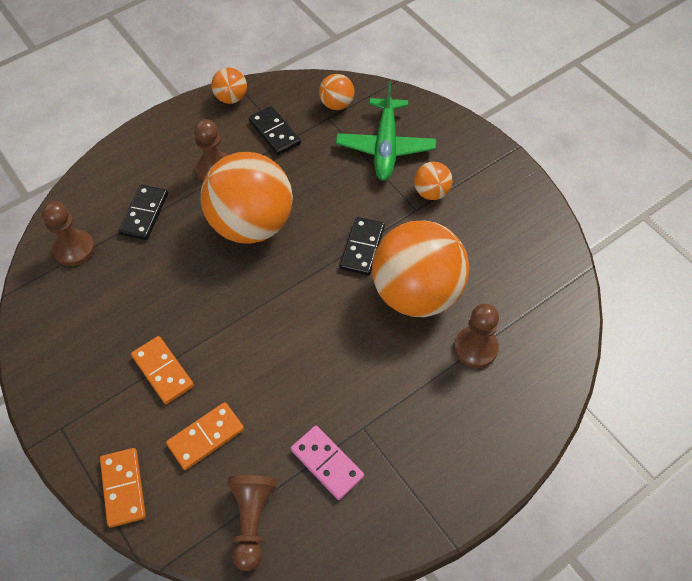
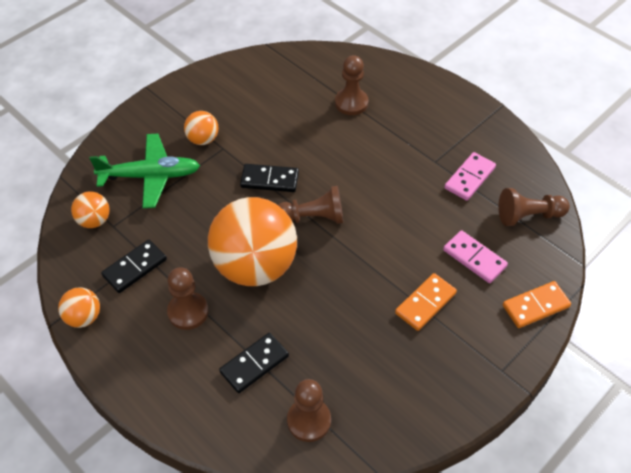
camera: 100 degrees left, 5 degrees down
black domino [118,185,168,240] -> black domino turned 45 degrees counterclockwise [219,333,289,393]
orange domino [166,402,244,470] -> pink domino [443,230,508,283]
orange ball [372,220,469,317] -> none
none -> brown pawn [278,186,343,224]

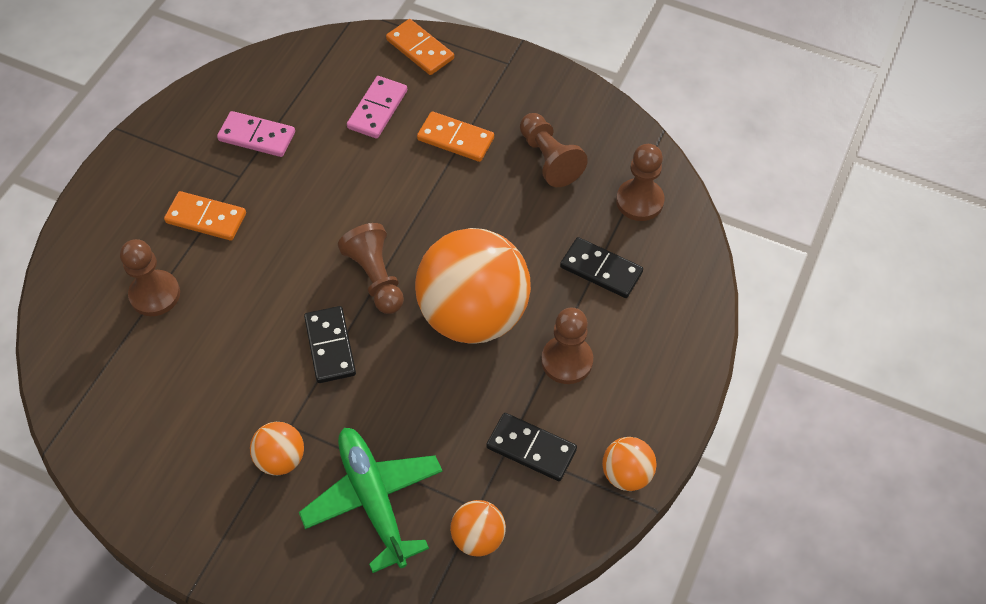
camera: 110 degrees left, 5 degrees up
brown pawn [498,188,570,226] -> brown pawn moved to [520,113,588,187]
none -> orange domino [164,191,246,241]

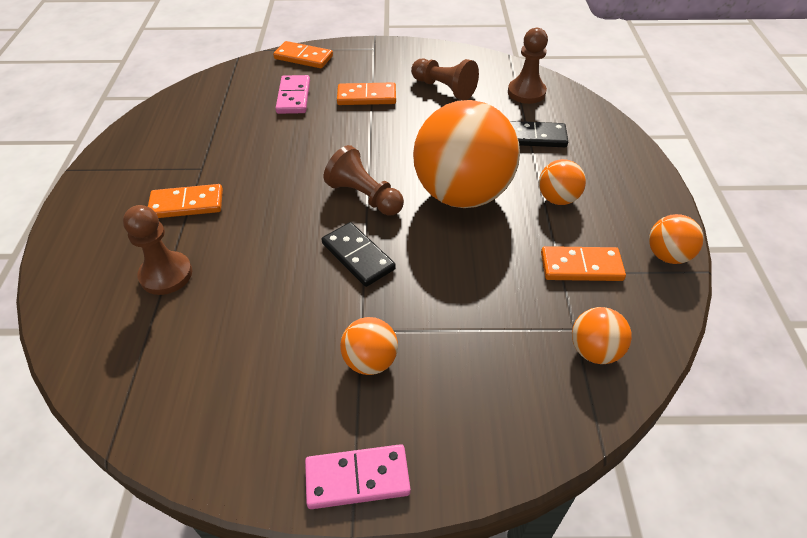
camera: 25 degrees left, 10 degrees down
pink domino [217,111,295,157] -> pink domino moved to [305,444,411,509]
green plane [299,428,443,573] -> none
black domino [486,413,577,481] -> orange domino [541,246,626,281]
brown pawn [541,308,593,384] -> orange ball [539,159,586,205]

